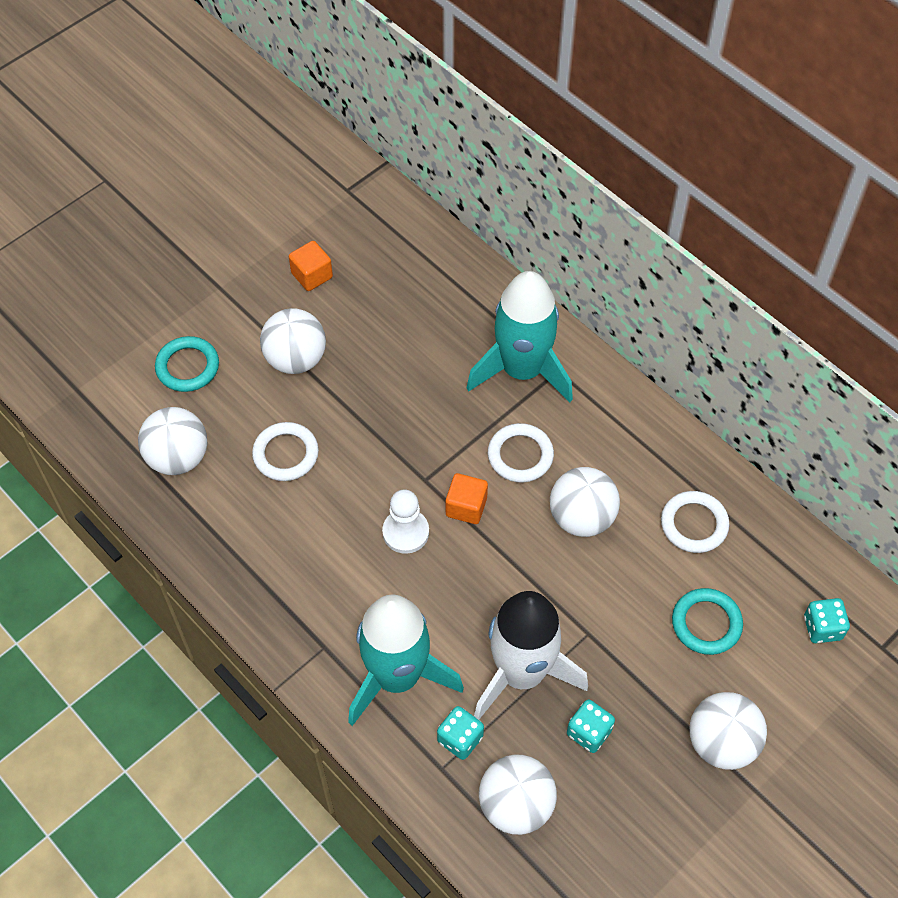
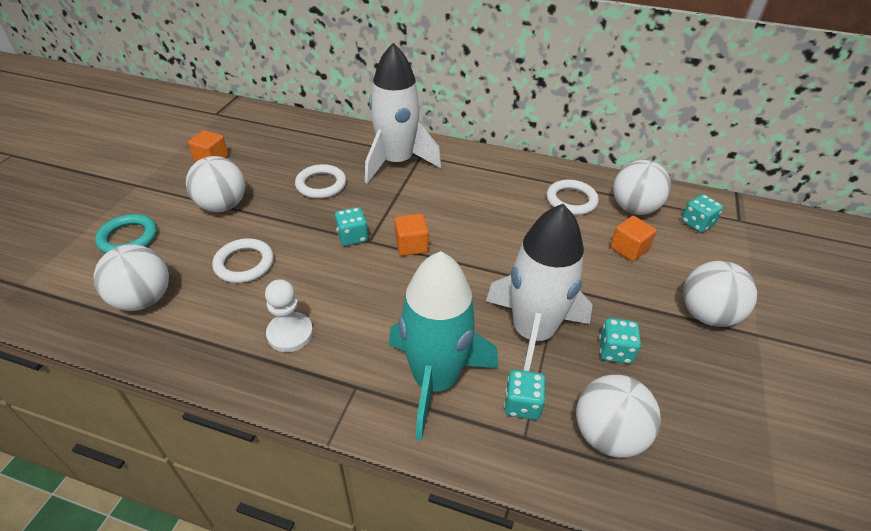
camera: 30 degrees left, 15 degrees down
white pawn [382,490,429,554] -> white pawn moved to [265,279,313,352]
turquoise rocket [467,271,573,403] -> white rocket [365,43,441,184]
white ring [488,423,554,483] -> white ring moved to [295,164,346,199]
white ball [550,467,620,537] -> white ball moved to [613,160,671,215]
turquoise ring [672,588,743,655] -> orange cube [610,216,656,261]
none -> turquoise dice [335,207,368,246]

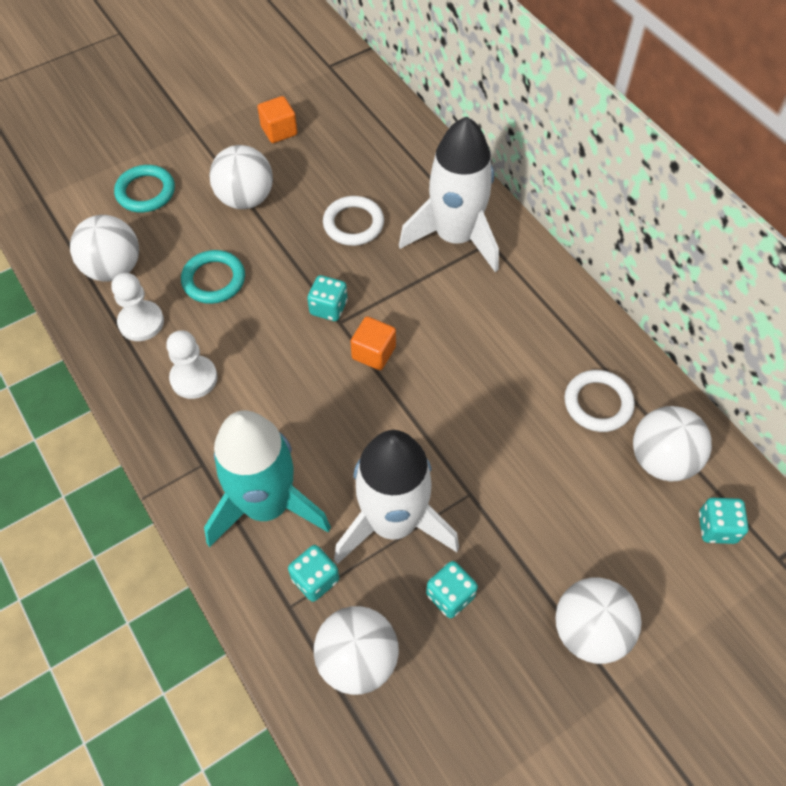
camera: 40 degrees right, 15 degrees up
white ring [212,238,274,283] -> turquoise ring [181,250,245,304]
orange cube [610,216,656,261] -> none
none -> white pawn [111,273,164,341]

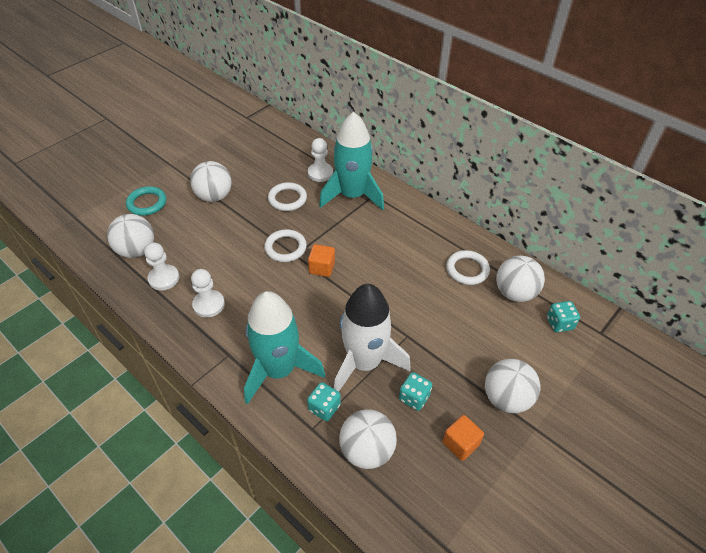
camera: 15 degrees left, 10 degrees down
turquoise ring [181,250,245,304] -> none
orange cube [258,96,298,143] -> orange cube moved to [443,415,484,461]
turquoise dice [307,275,347,321] -> white ring [264,229,307,262]
white rocket [399,116,499,272] -> turquoise rocket [319,112,384,210]
none -> white pawn [308,138,333,182]

